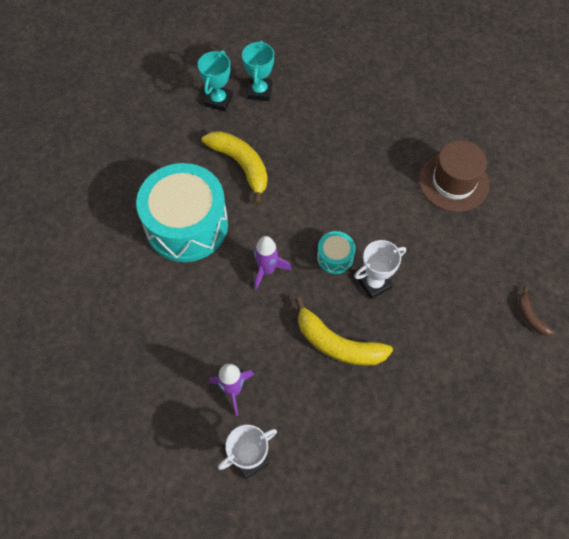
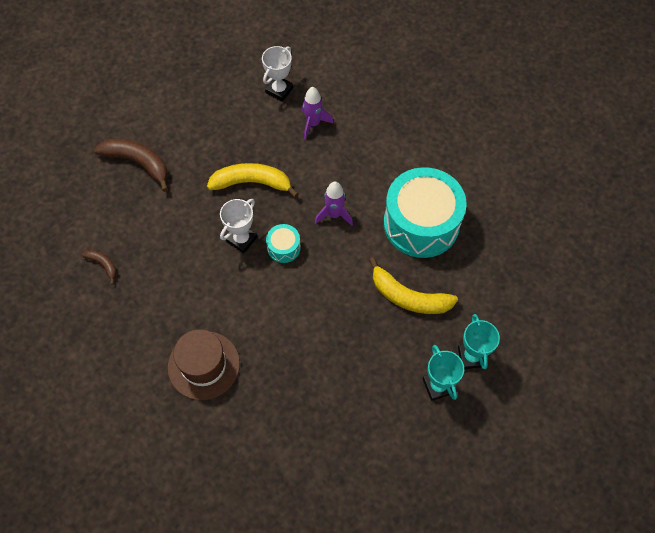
camera: 155 degrees right, 0 degrees up
none -> brown banana [94,139,168,192]

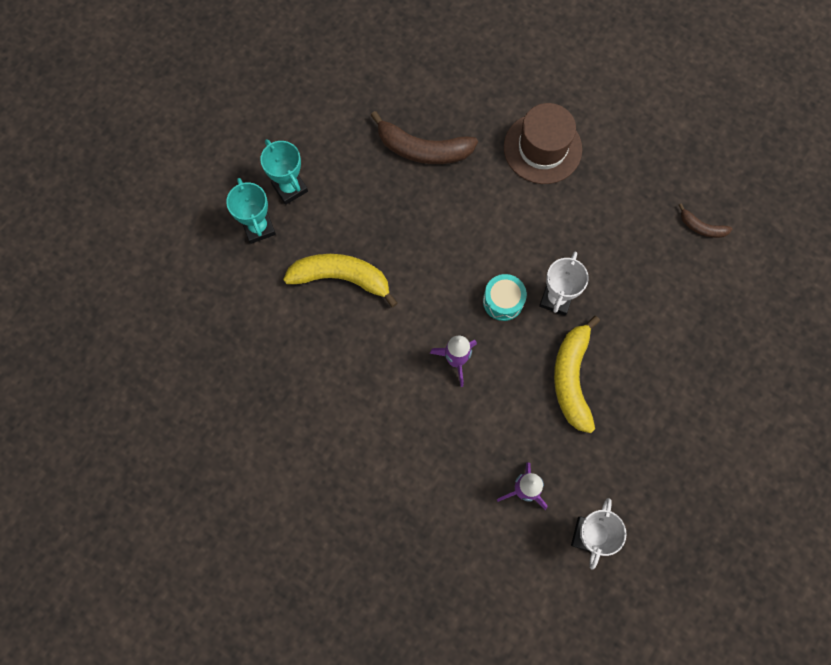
camera: 165 degrees right, 10 degrees up
brown banana [94,139,168,192] -> brown banana moved to [370,111,478,164]
yellow banana [207,163,299,198] -> yellow banana turned 105 degrees clockwise [554,316,600,433]
turquoise drum [384,167,467,258] -> none

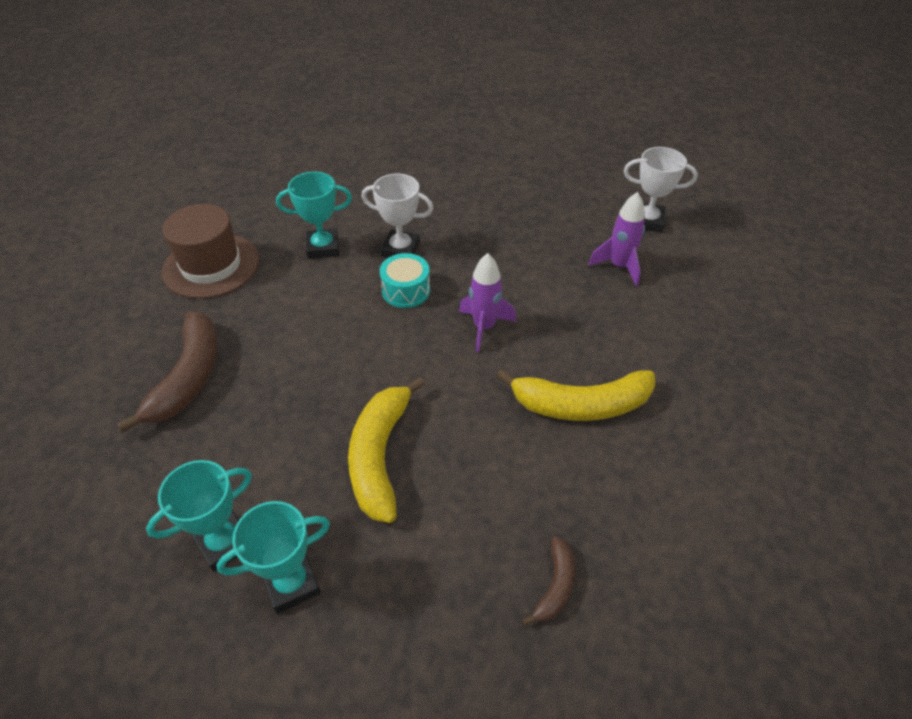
camera: 95 degrees left, 25 degrees down
yellow banana [554,316,600,433] -> yellow banana moved to [496,369,655,421]
brown banana [679,203,732,238] -> brown banana moved to [522,537,575,626]
none -> turquoise trophy [276,172,352,259]

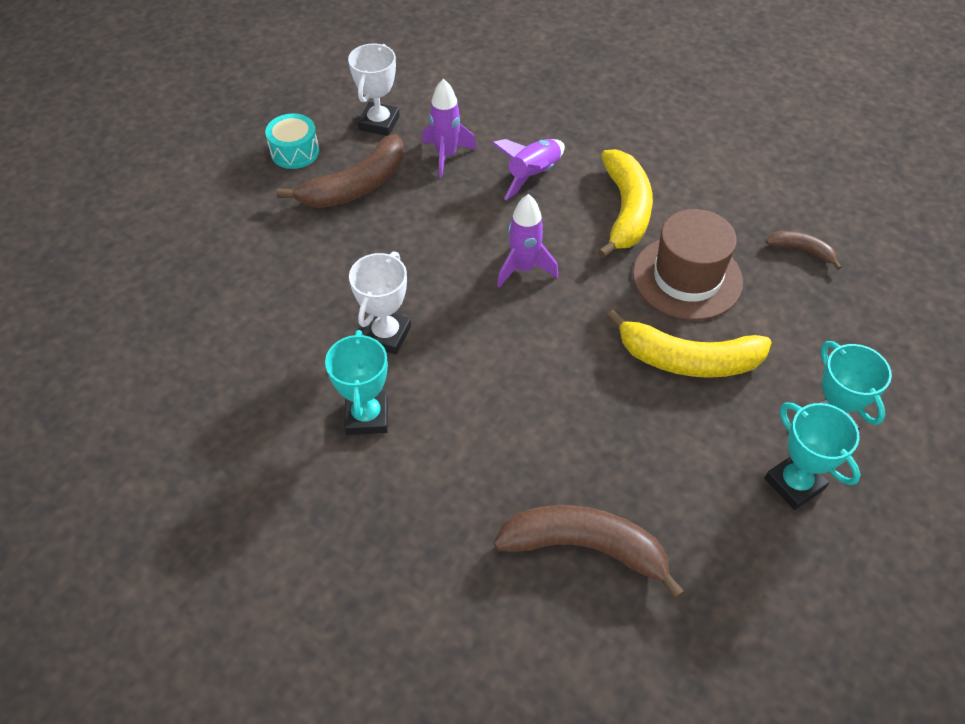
camera: 85 degrees left, 5 degrees up
brown hat [162,204,259,299] -> brown hat moved to [633,209,743,320]
turquoise drum [380,253,430,308] -> turquoise drum moved to [265,114,319,169]
none -> brown banana [277,134,404,208]
none -> purple rocket [492,139,565,200]

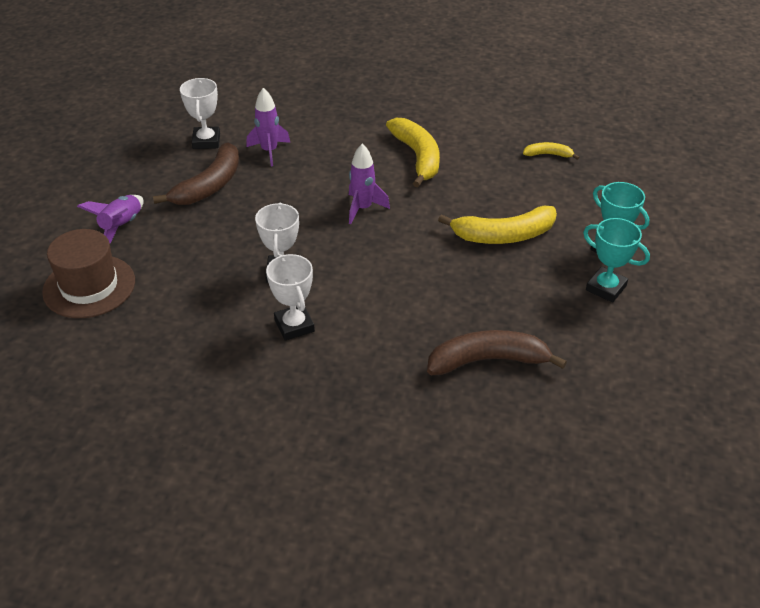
camera: 20 degrees left, 10 degrees down
turquoise drum [265,114,319,169] -> none
turquoise trophy [325,330,388,435] -> white trophy [266,254,315,340]
purple rocket [492,139,565,200] -> purple rocket moved to [77,195,144,243]
brown hat [633,209,743,320] -> brown hat moved to [42,229,135,318]
brown banana [766,231,842,270] -> yellow banana [523,142,579,160]

